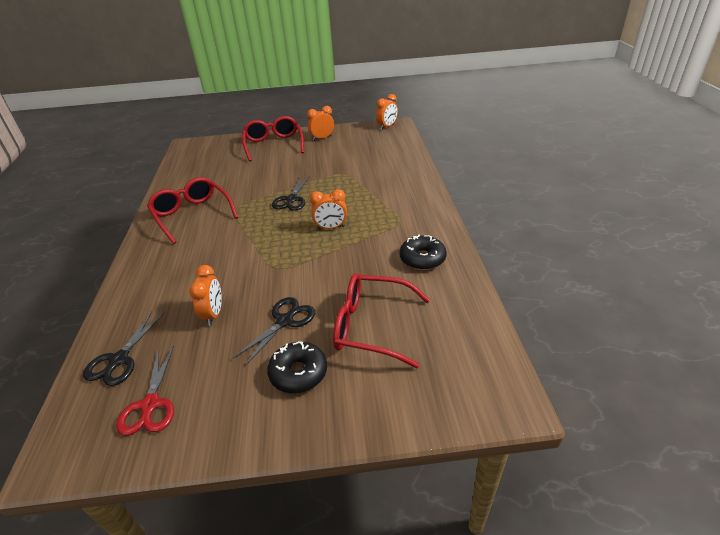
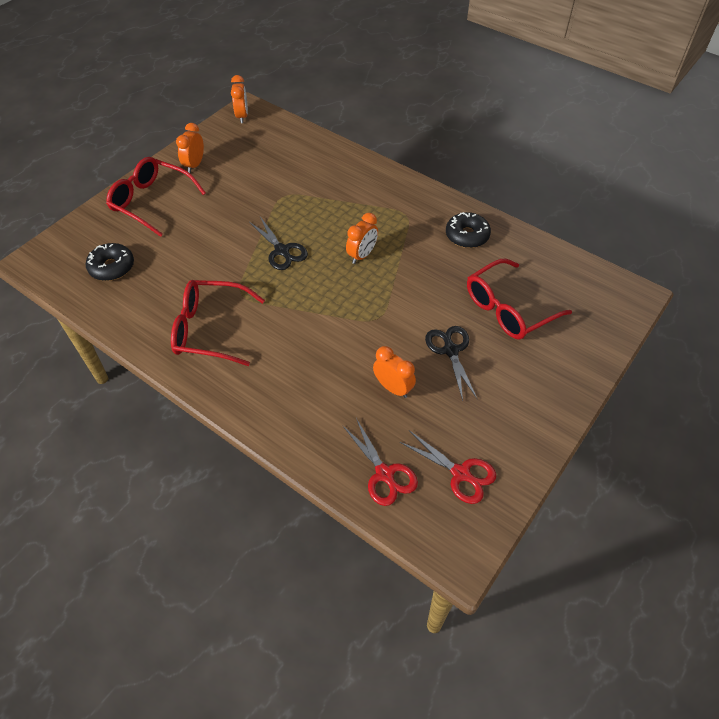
camera: 50 degrees left, 15 degrees up
black scissors [83,311,164,386] -> red scissors [343,418,418,506]
black donut [267,341,327,393] -> black donut moved to [86,243,134,281]

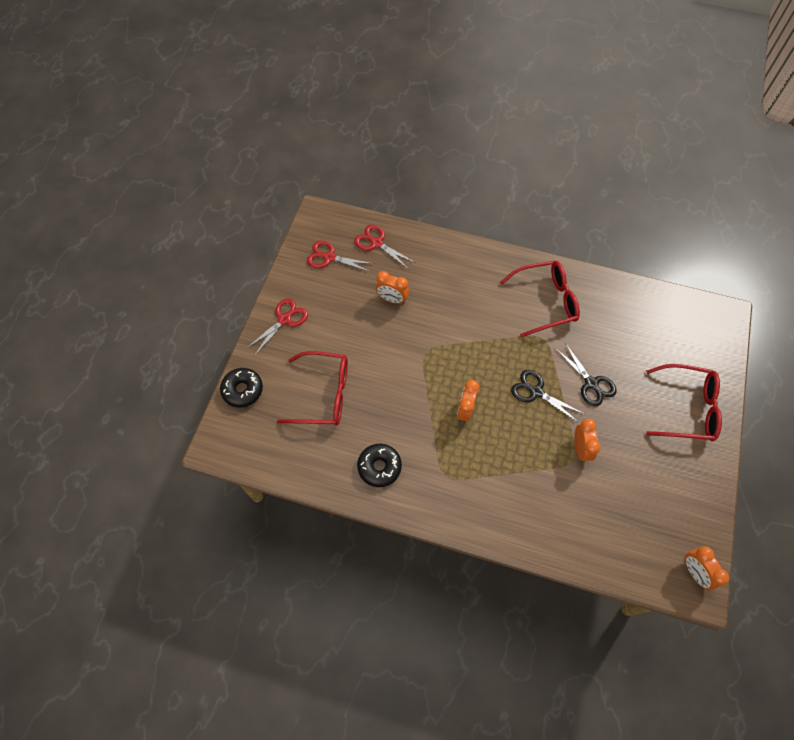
camera: 160 degrees right, 10 degrees up
black donut [86,243,134,281] -> black donut moved to [220,368,263,408]
orange clock [176,123,204,173] -> orange clock moved to [574,419,601,463]
black scissors [425,326,477,401] -> black scissors moved to [556,343,617,406]
red glasses [467,259,572,340] -> red glasses turned 60 degrees clockwise [277,351,348,426]
none -> red scissors [246,298,308,355]

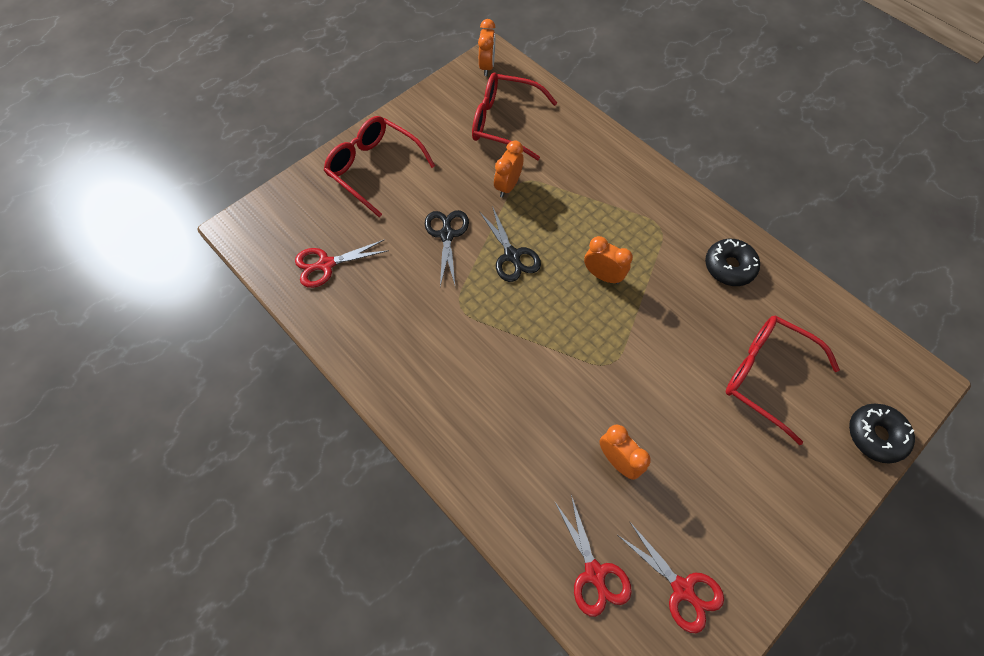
camera: 150 degrees left, 0 degrees up
red scissors [246,298,308,355] -> red scissors moved to [295,239,389,288]
orange clock [457,380,479,423] -> orange clock turned 105 degrees counterclockwise [584,236,633,284]
red glasses [500,261,580,337] -> red glasses moved to [472,73,557,160]

